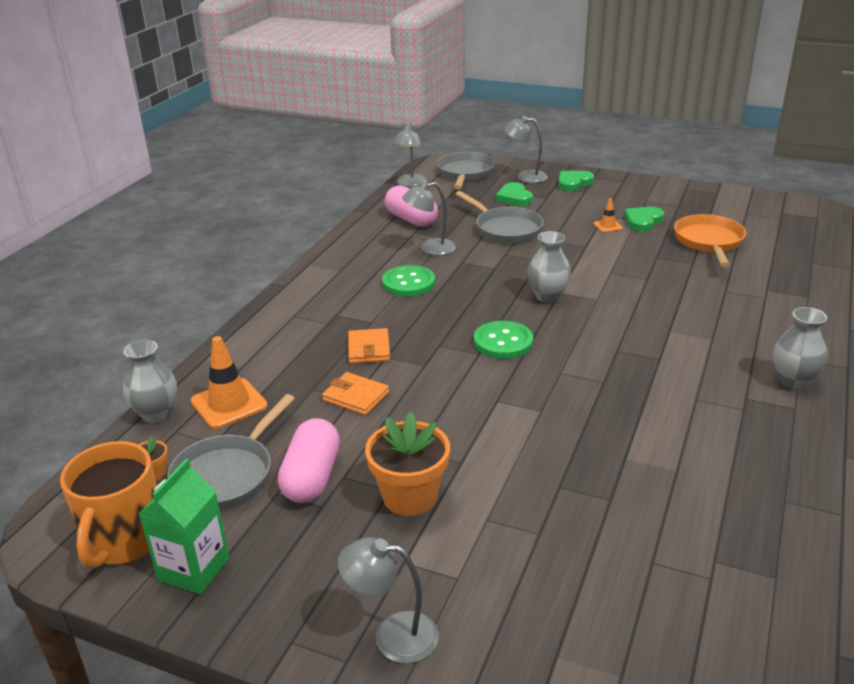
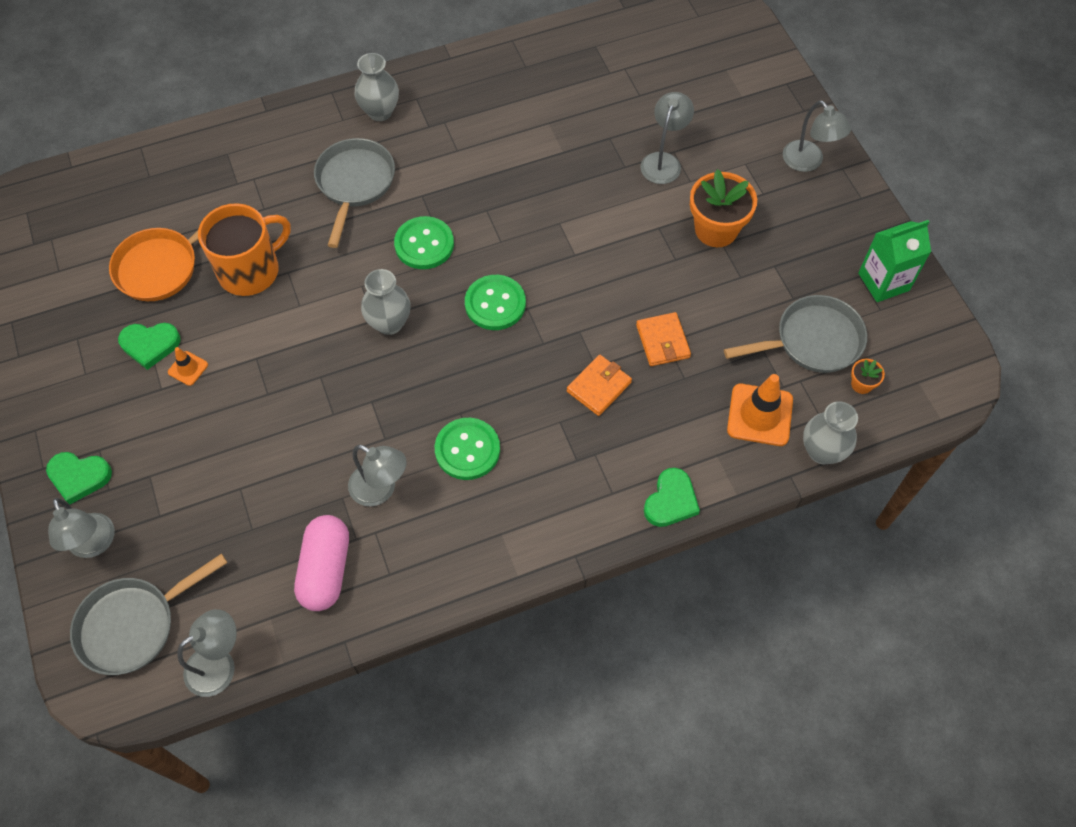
camera: 135 degrees left, 30 degrees up
orange mug [60,441,157,569] -> orange mug moved to [198,203,291,296]
pink capsule [278,418,340,503] -> none
grey pan [455,191,544,243] -> grey pan moved to [314,138,395,248]
green heart [496,182,533,206] -> green heart moved to [644,468,700,527]
none -> green button [394,216,454,269]
none -> grey lamp [641,92,694,184]

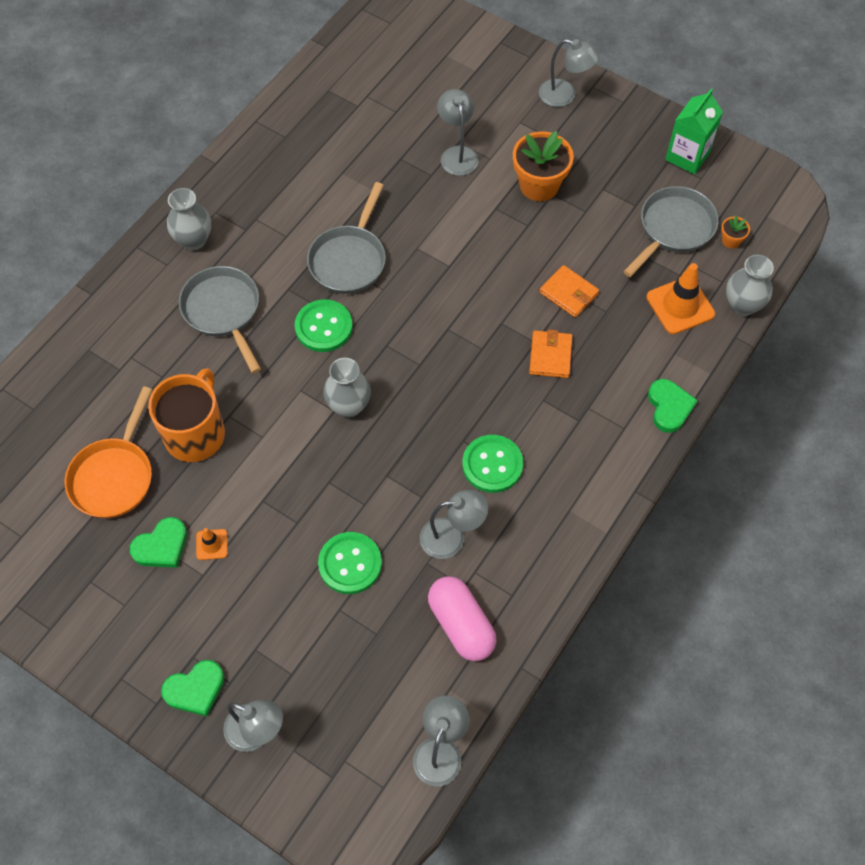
camera: 35 degrees left, 0 degrees up
grey pan [70,553,227,675] -> grey pan moved to [307,182,386,294]
green button [465,275,526,330] -> green button moved to [318,532,382,594]

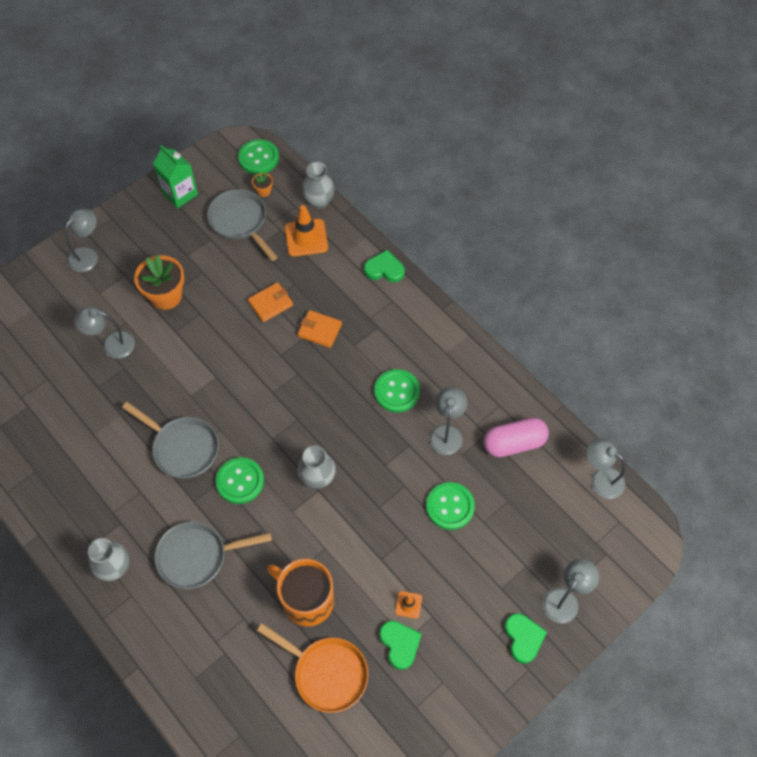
camera: 75 degrees left, 0 degrees up
none -> green button [238,139,279,174]

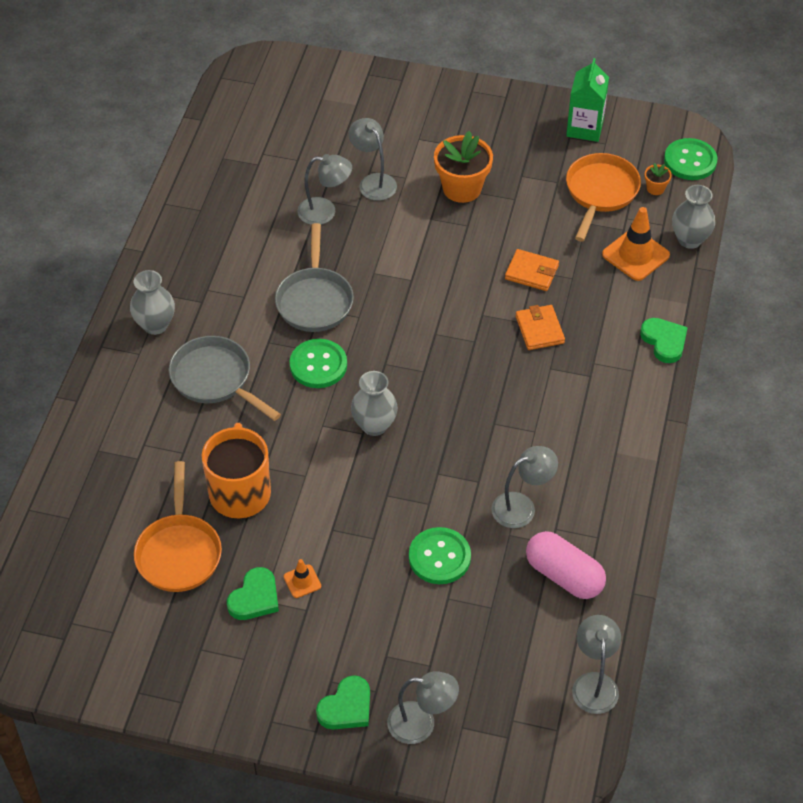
camera: 55 degrees right, 10 degrees down
grey lamp [65,208,98,272] -> grey lamp moved to [297,154,352,225]
grey pan [207,189,278,261] -> orange pan [566,153,641,241]
green button [374,369,420,413] -> none

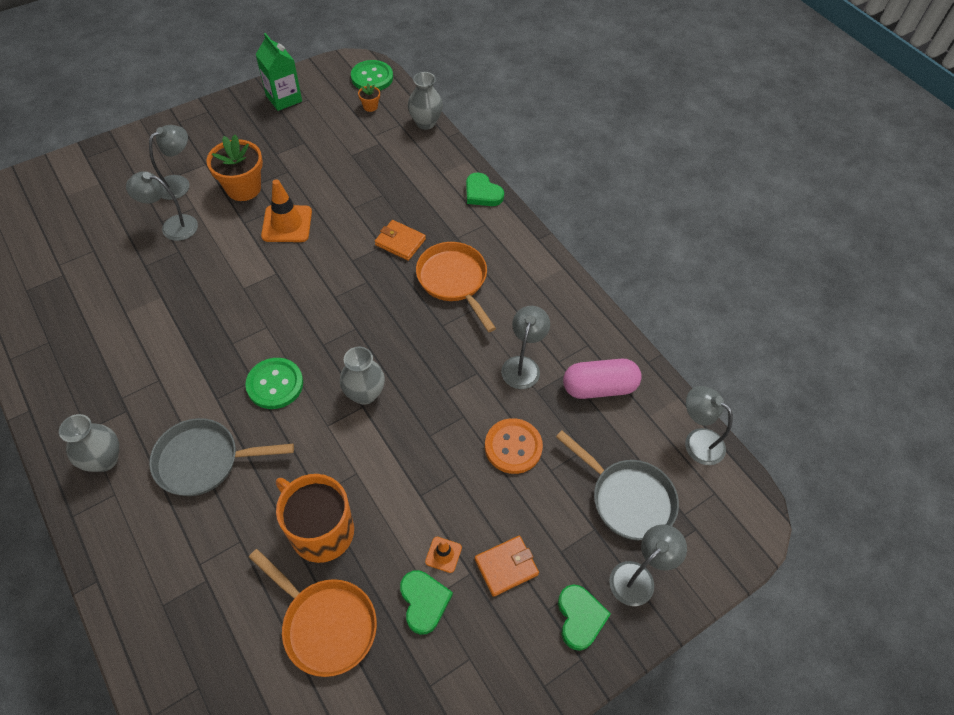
camera: 50 degrees left, 5 degrees up
grey pan [275,223,354,332] -> grey pan moved to [556,431,679,540]
grey lamp [297,154,352,225] -> grey lamp moved to [149,125,190,200]
green button [409,527,471,584] -> orange button [485,418,543,474]
orange wallet [505,249,559,291] -> orange wallet moved to [475,536,539,597]
orange pan [566,153,641,241] -> orange pan moved to [416,242,496,332]
orange traffic cone [602,207,670,281] -> orange traffic cone moved to [261,179,312,242]
green heart [640,318,688,363] -> green heart turned 150 degrees counterclockwise [466,173,504,206]

